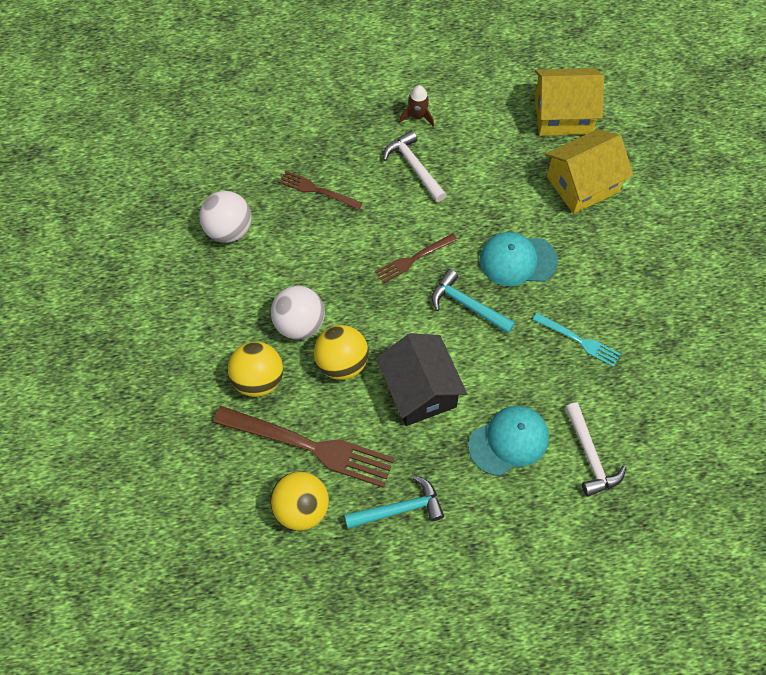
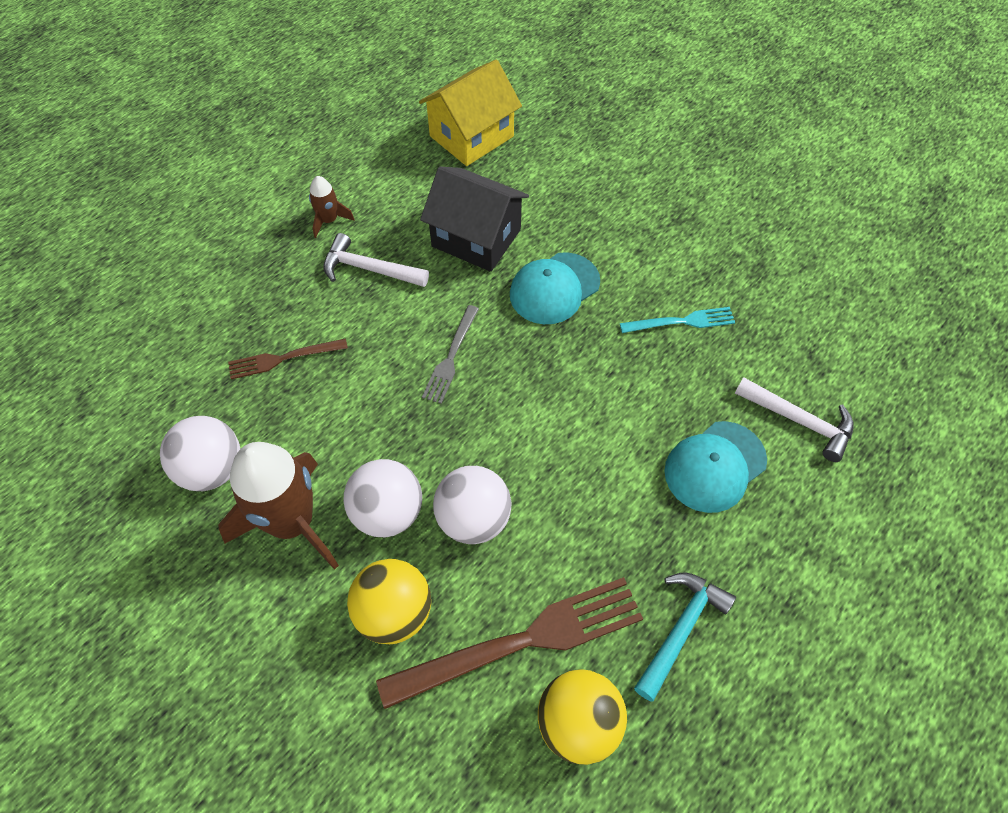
camera: 40 degrees left, 5 degrees down
yellow ball [314,325,369,380] -> white ball [433,466,512,544]
brown fork [375,233,458,283] -> grey fork [422,305,479,404]
black house [376,333,467,426] -> black house moved to [420,166,529,272]
turquoise hammer [431,269,515,334] -> none
turquoise cap [468,406,549,476] -> turquoise cap turned 150 degrees counterclockwise [664,421,767,513]
yellow house [545,129,633,214] -> none
none -> brown rocket [218,442,339,570]

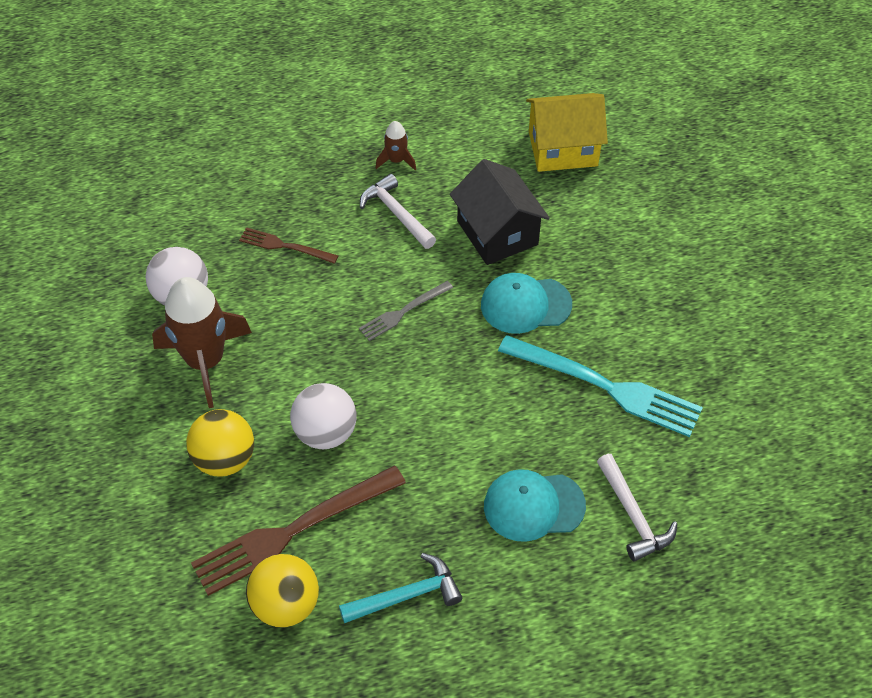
camera: 35 degrees right, 5 degrees down
white ball [343,459,422,537] -> none
brown fork [376,577,643,709] -> brown fork turned 135 degrees clockwise [191,465,406,596]
turquoise fork [620,307,735,333] -> turquoise fork [498,335,703,437], size x1.90

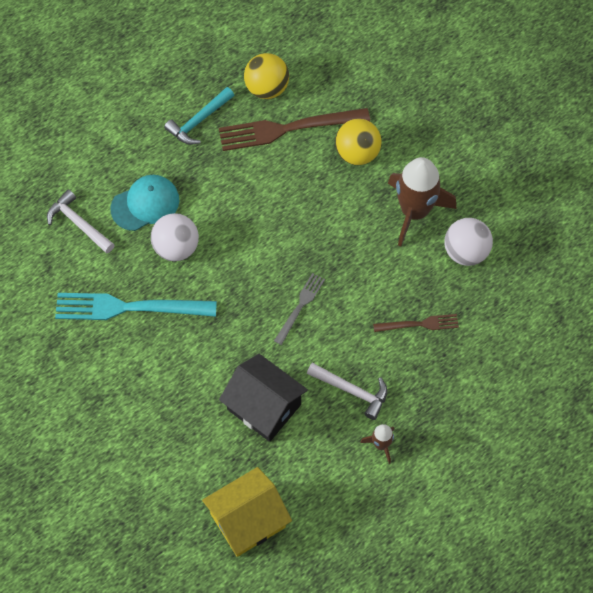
camera: 155 degrees right, 10 degrees up
brown fork [191,465,406,596] -> brown fork turned 135 degrees counterclockwise [219,108,370,151]
white ball [290,383,357,449] -> white ball moved to [151,213,199,261]
turquoise cap [481,273,572,334] -> none

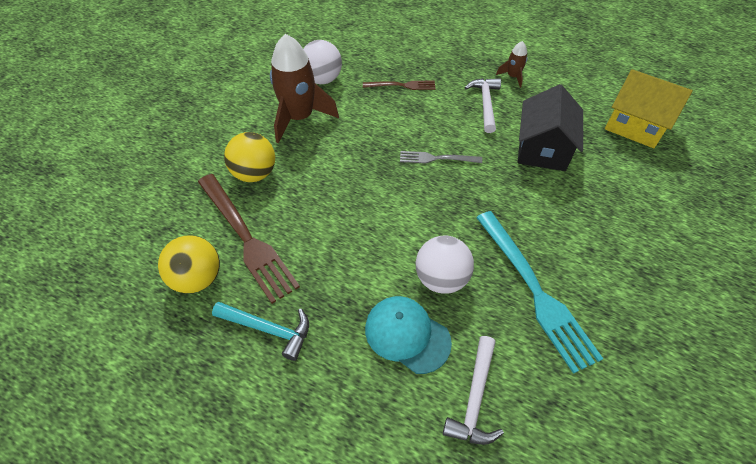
camera: 115 degrees left, 10 degrees down
brown fork [373,314,459,332] -> brown fork turned 120 degrees clockwise [363,81,435,90]

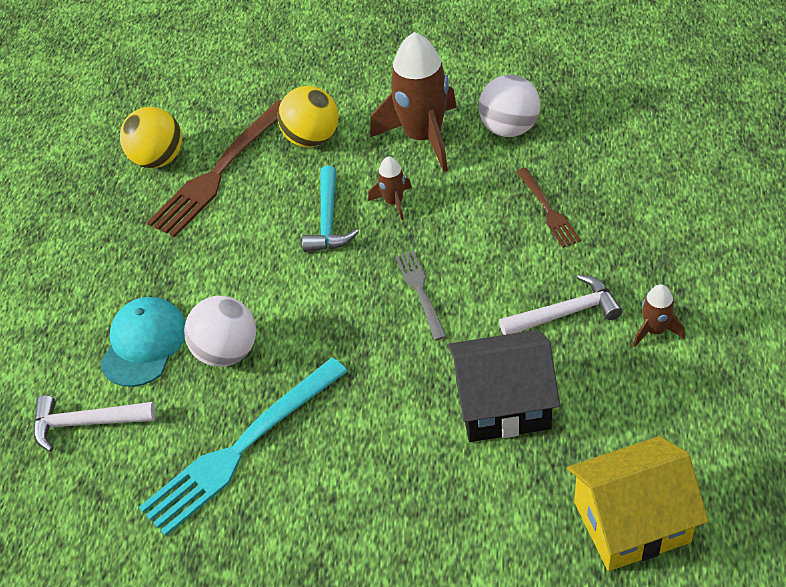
camera: 75 degrees right, 5 degrees down
turquoise hammer [212,302,309,361] -> turquoise hammer moved to [302,165,359,252]
yellow house [605,69,693,148] -> yellow house turned 60 degrees clockwise [567,436,709,571]
none -> brown rocket [368,156,412,220]

